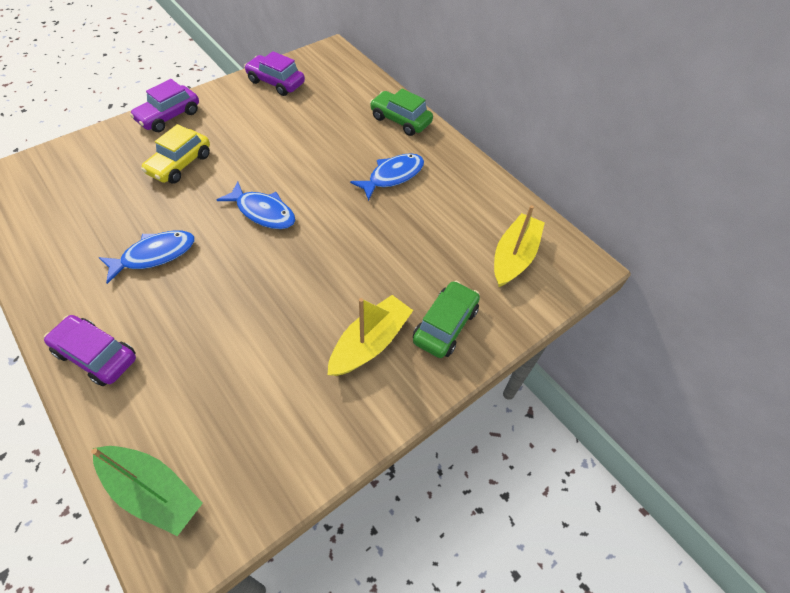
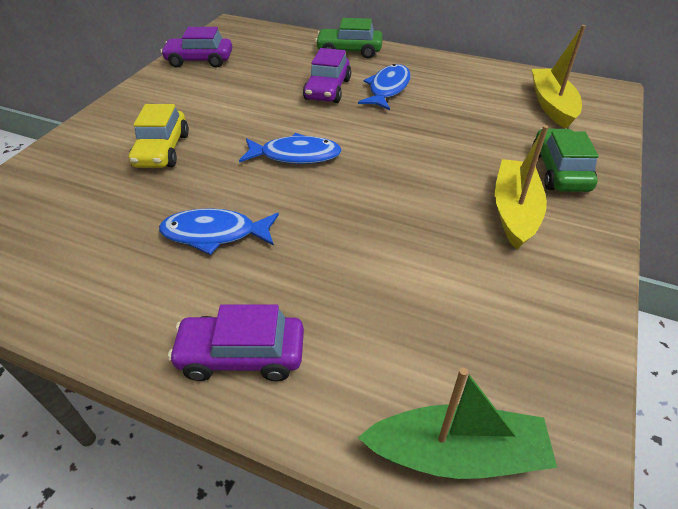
camera: 25 degrees left, 10 degrees down
blue fish [98,230,194,284] -> blue fish turned 120 degrees counterclockwise [159,208,279,255]
purple car [130,79,199,132] -> purple car moved to [303,48,351,103]

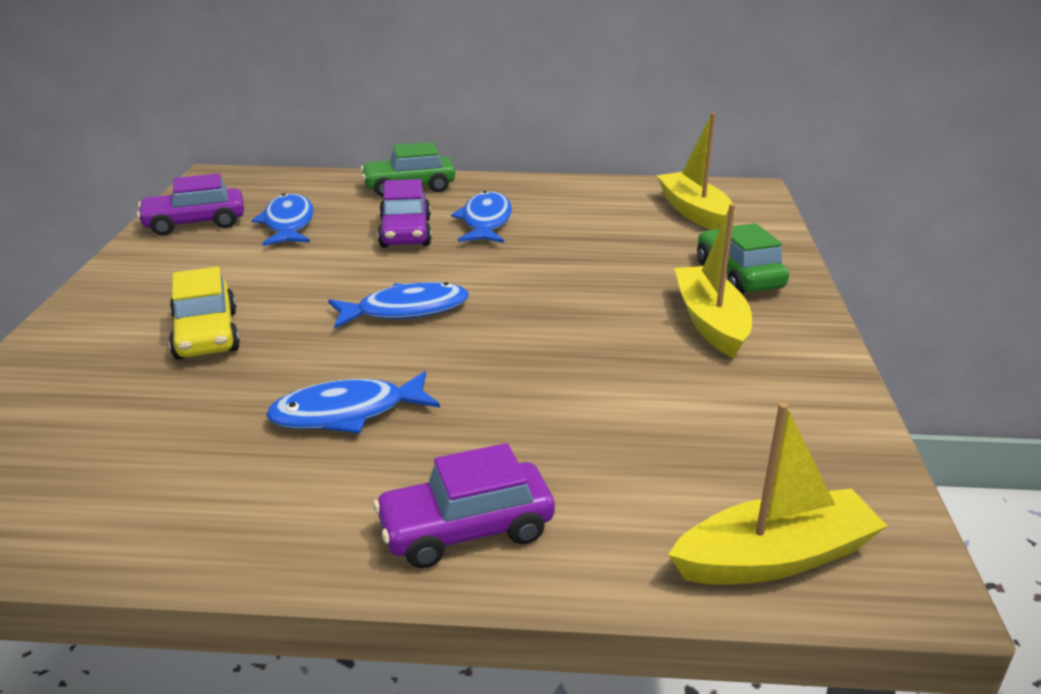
camera: 20 degrees left, 15 degrees down
green boat [358,368,557,479] -> yellow boat [668,402,887,584]
none -> blue fish [252,193,314,246]

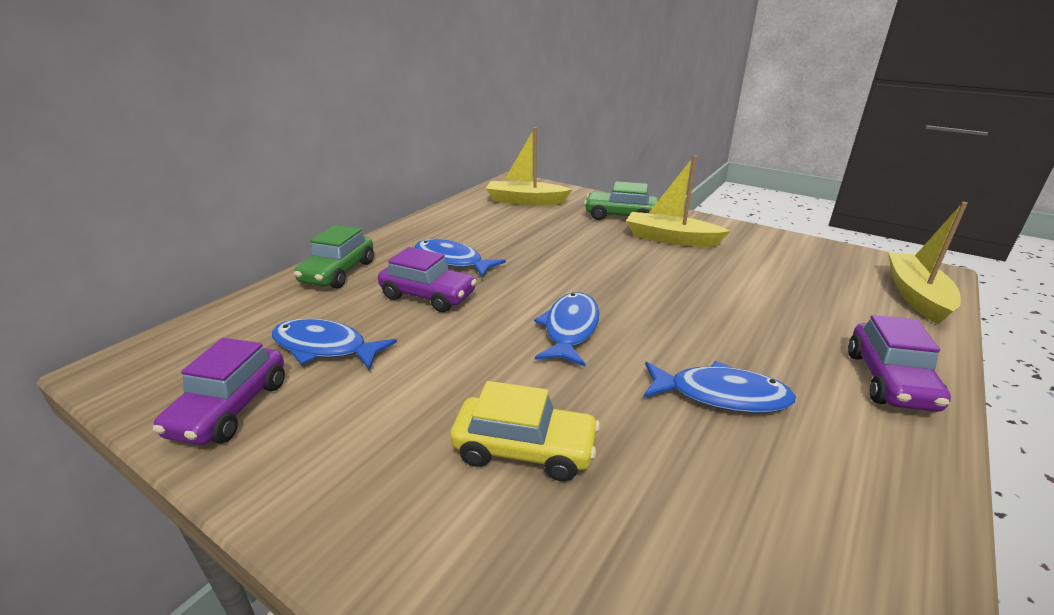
camera: 60 degrees left, 0 degrees up
blue fish [266,371,440,433] -> blue fish turned 90 degrees counterclockwise [643,361,796,413]

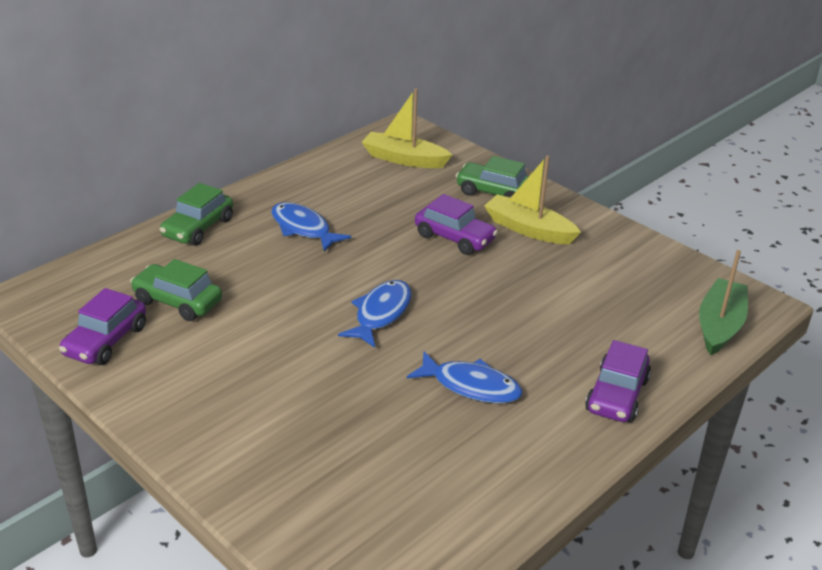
camera: 10 degrees right, 5 degrees up
blue fish [272,318,397,370] -> green car [130,259,222,321]
purple car [378,247,477,312] -> purple car moved to [415,194,498,255]
yellow car [450,381,600,481] -> none
yellow boat [888,202,968,324] -> green boat [699,250,748,356]

